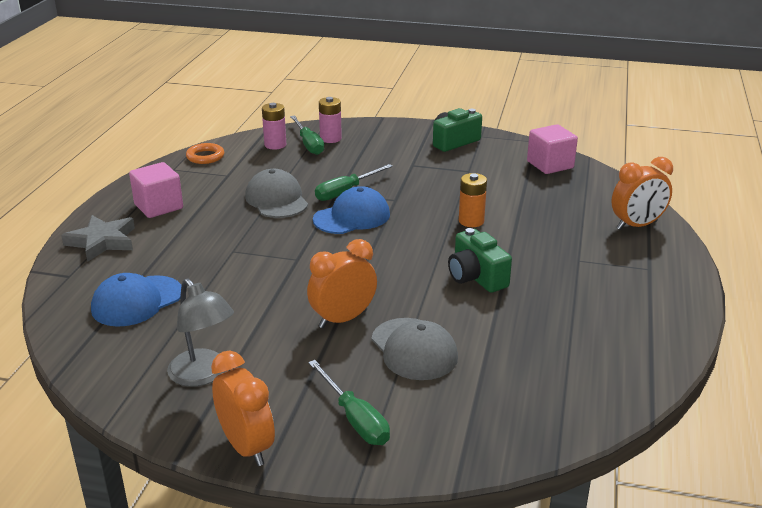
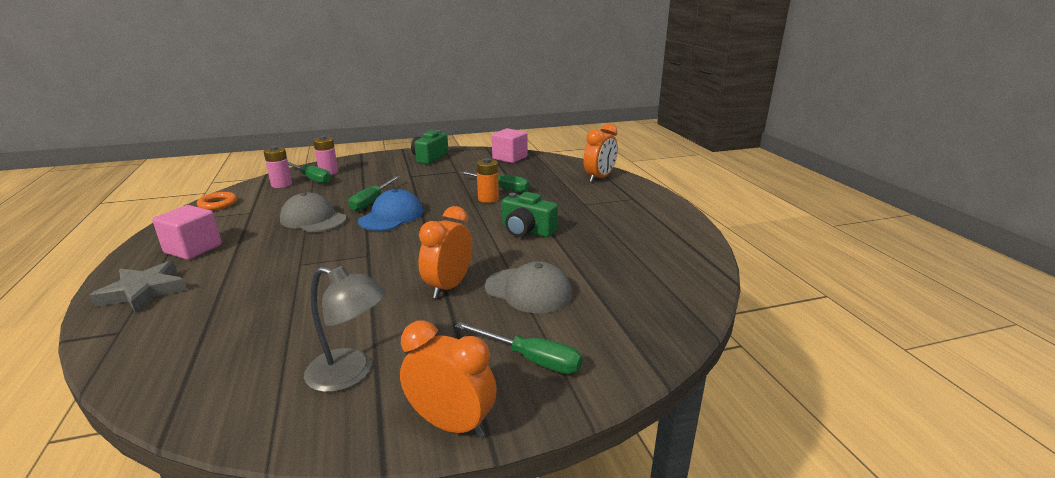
camera: 30 degrees left, 5 degrees down
blue cap [91,273,182,327] -> none
none -> green screwdriver [461,172,529,193]

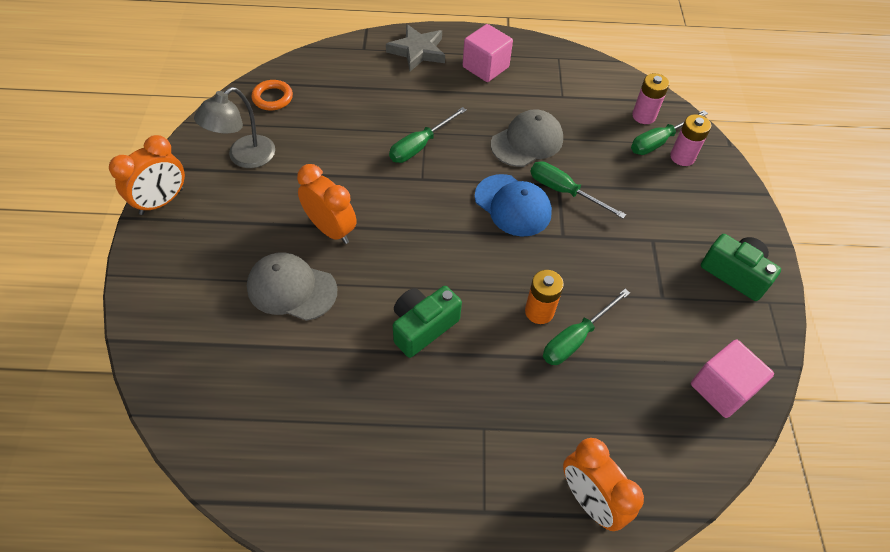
camera: 105 degrees right, 30 degrees up
orange ring [197,192,237,210] -> orange ring moved to [251,80,293,111]
green screwdriver [455,322,583,374] -> green screwdriver moved to [389,107,467,163]
grey cap [485,261,572,314] -> grey cap turned 60 degrees clockwise [247,252,337,321]

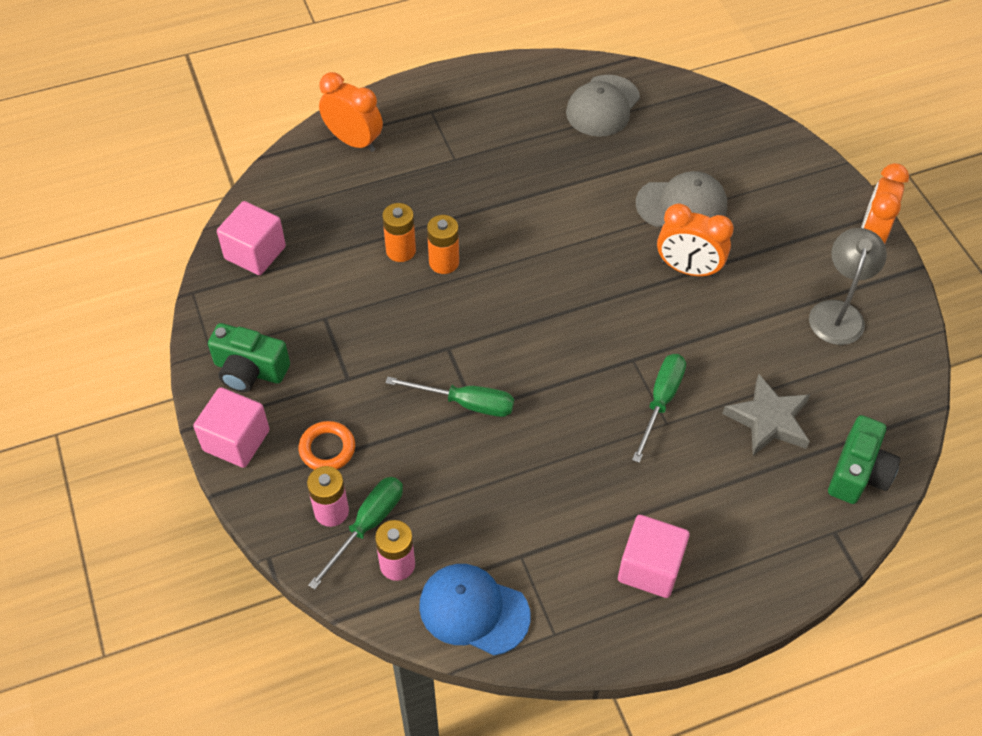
camera: 160 degrees right, 0 degrees up
orange ring [251,80,293,111] -> orange ring moved to [299,421,355,470]
grey star [386,24,445,71] -> grey star moved to [722,374,810,456]
green camera [393,286,462,358] -> green camera moved to [828,415,900,504]
blue cap [475,174,552,237] -> blue cap moved to [419,564,531,655]
grey cap [491,109,563,167] -> grey cap moved to [566,75,640,137]
green screwdriver [543,289,630,365] -> orange battery [382,203,416,262]
none -> pink cube [193,387,269,468]

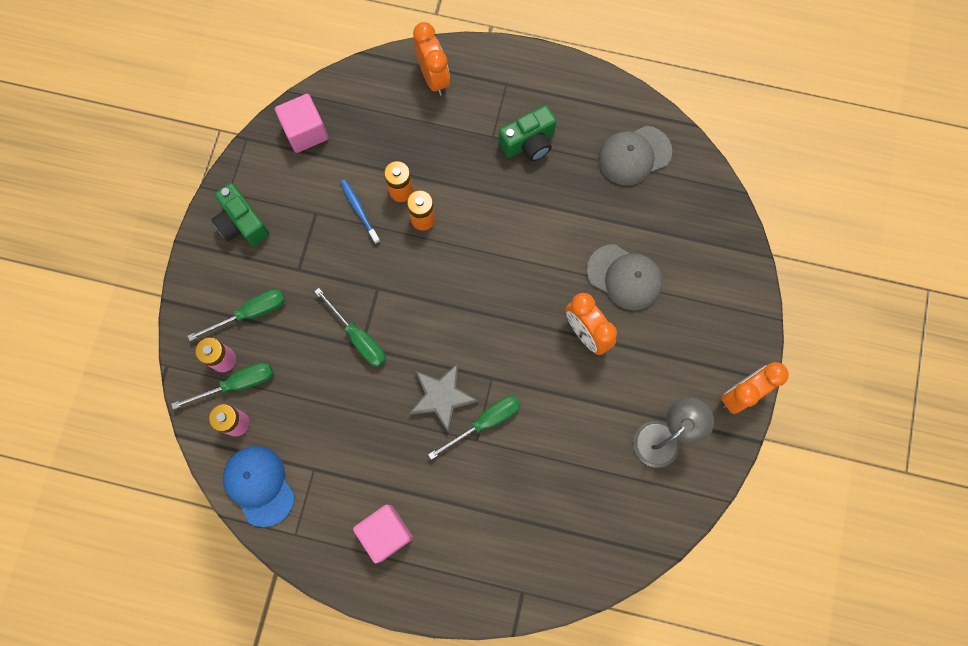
camera: 35 degrees right, 20 degrees up
pink cube [193,387,269,468] -> none
orange ring [299,421,355,470] -> green screwdriver [188,289,285,341]
grey star [722,374,810,456] -> grey star moved to [409,363,478,433]
green camera [828,415,900,504] -> green camera moved to [499,105,556,161]
none -> blue toothbrush [340,179,380,244]

